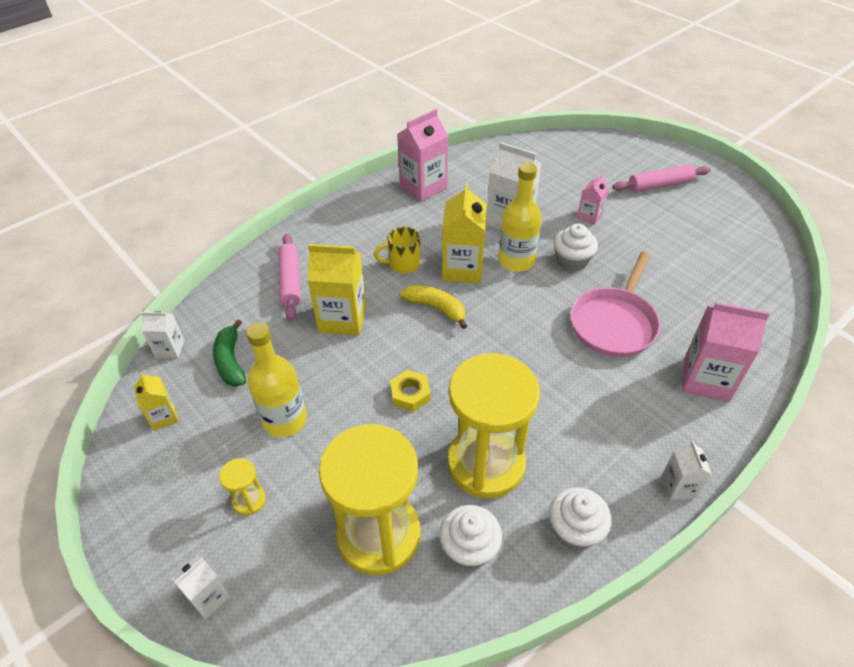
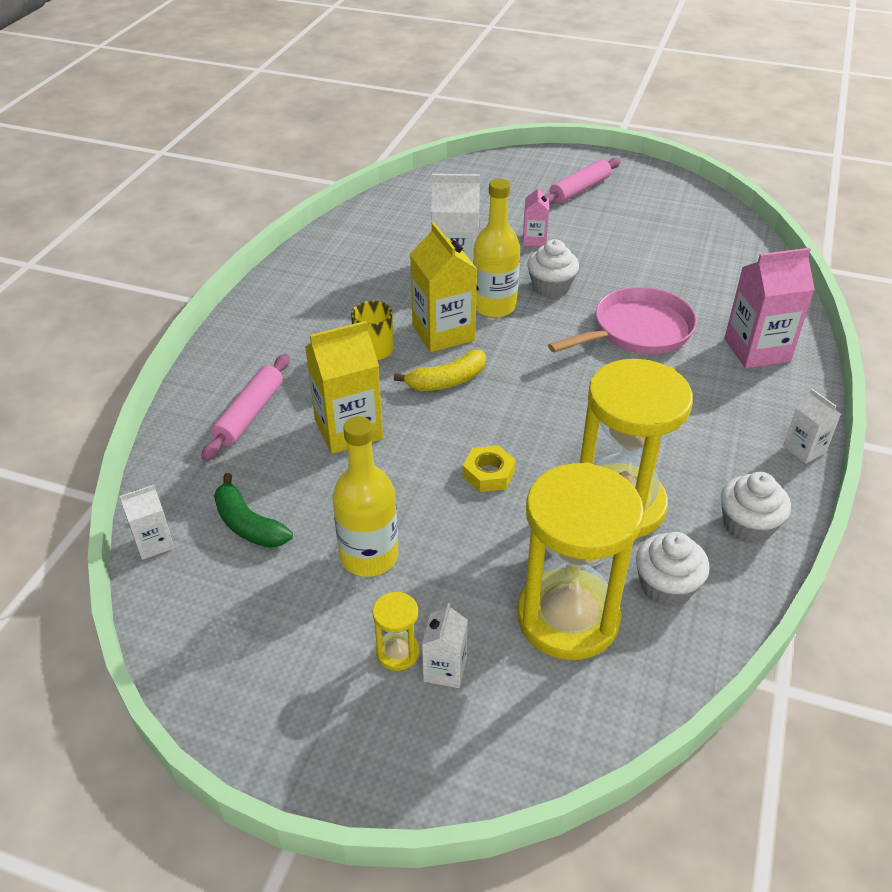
camera: 30 degrees left, 5 degrees down
yellow carton [134,372,179,431] -> none
white carton [171,555,230,619] -> white carton moved to [422,603,468,688]
pink rolling pin [278,233,301,321] -> pink rolling pin turned 60 degrees clockwise [201,354,290,461]
pink carton [397,109,448,202] -> none
yellow banana [400,285,467,329] -> yellow banana turned 150 degrees clockwise [394,350,486,391]
pink pan [570,252,660,357] -> pink pan turned 120 degrees counterclockwise [548,287,697,354]

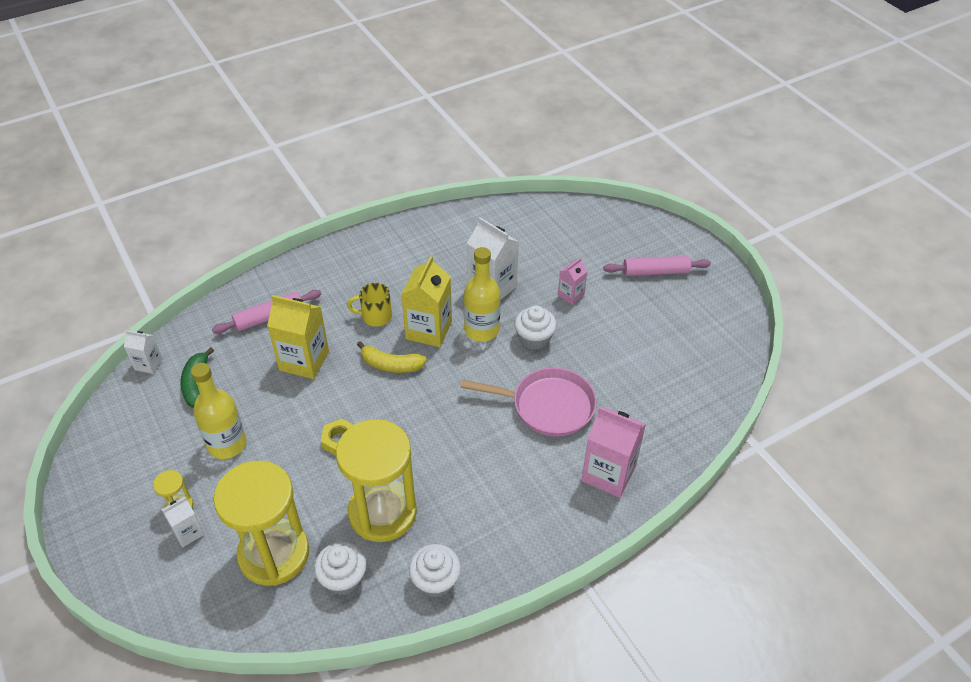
camera: 40 degrees right, 5 degrees up
white carton [783,389,841,464] -> none

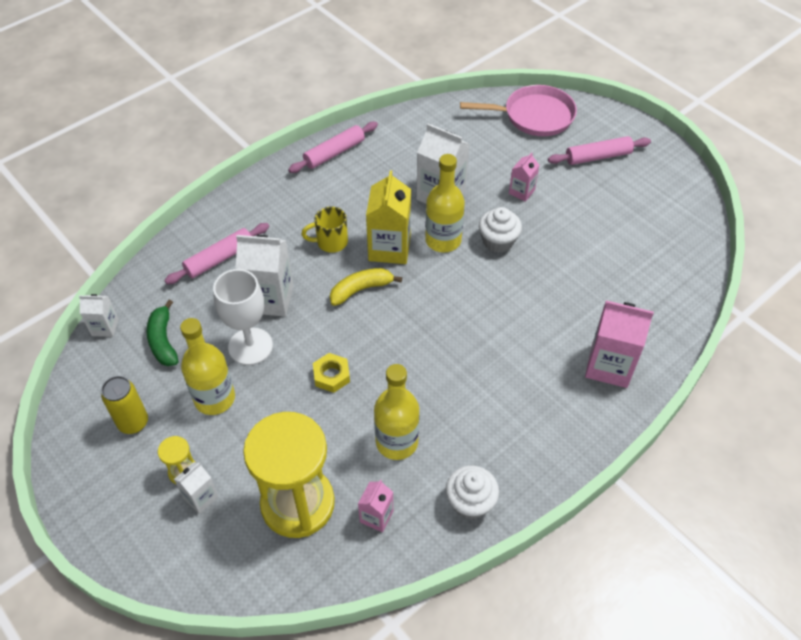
camera: 10 degrees left, 5 degrees up
yellow carton [267,295,329,379] -> white carton [235,235,293,317]
white cupcake [314,542,367,595] -> pink carton [358,480,393,532]
yellow hourglass [336,419,417,542] -> yellow bottle [374,364,420,460]
yellow banana [357,341,427,373] -> yellow banana turned 150 degrees clockwise [330,268,402,306]
pink pan [460,367,597,437] -> pink pan moved to [460,85,577,136]
none -> yellow can [101,376,148,434]
none -> white goblet [213,269,273,365]
none -> pink rolling pin [288,122,378,173]

